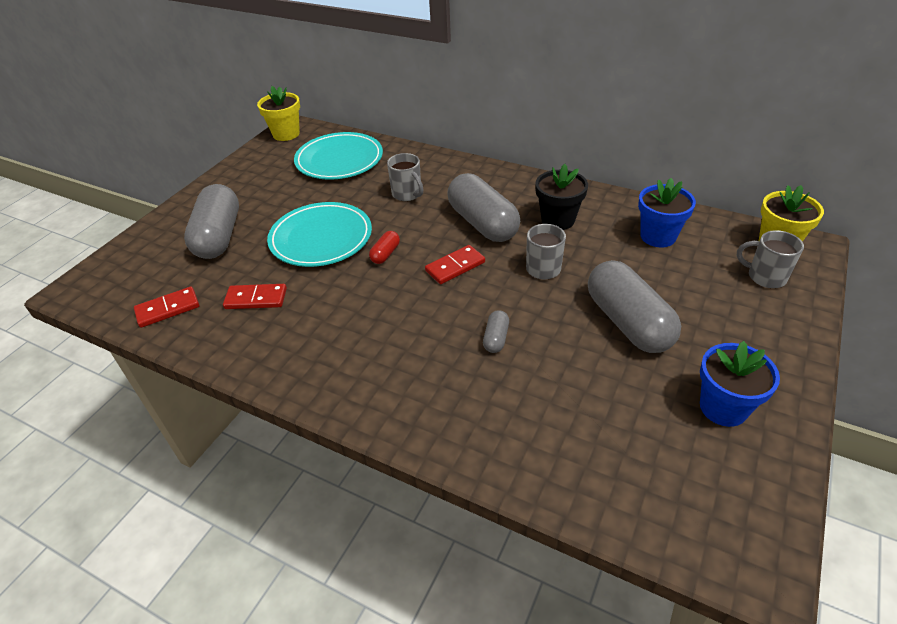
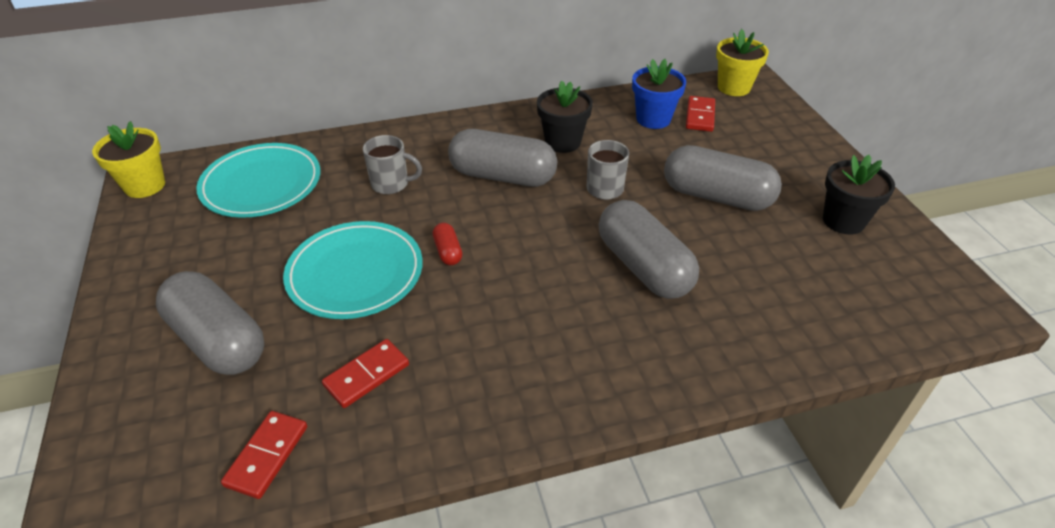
camera: 45 degrees left, 0 degrees up
red domino [425,245,485,284] -> red domino moved to [686,96,715,132]
grey capsule [483,310,509,353] -> grey capsule [599,200,699,299], size x2.31
blue flower pot [700,341,780,427] -> black flower pot [823,155,895,235]
grey mug [737,230,804,288] -> none

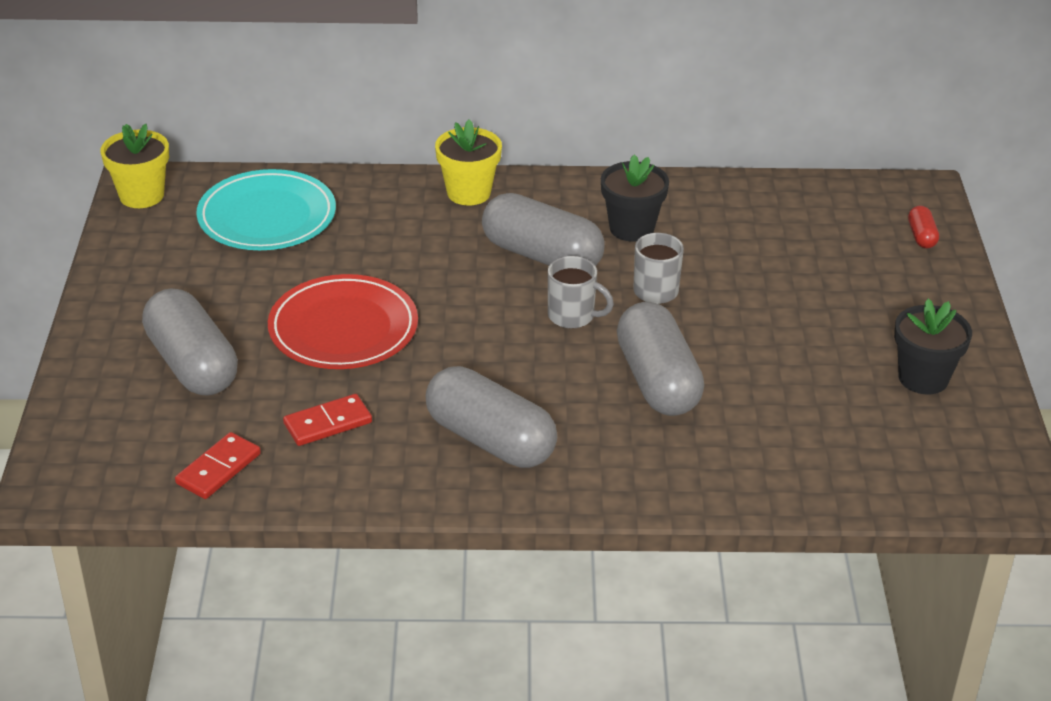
camera: 15 degrees right, 5 degrees down
turquoise plate [283,221,423,319] -> red plate [268,274,418,369]
grey mug [363,135,422,194] -> grey mug moved to [548,256,614,329]
red capsule [432,223,462,266] -> red capsule moved to [908,206,939,249]
blue flower pot [632,59,686,129] -> none
grey capsule [664,145,782,211] -> grey capsule moved to [426,366,557,468]
red domino [686,96,715,132] -> none
yellow flower pot [716,29,769,96] -> yellow flower pot moved to [435,119,502,205]

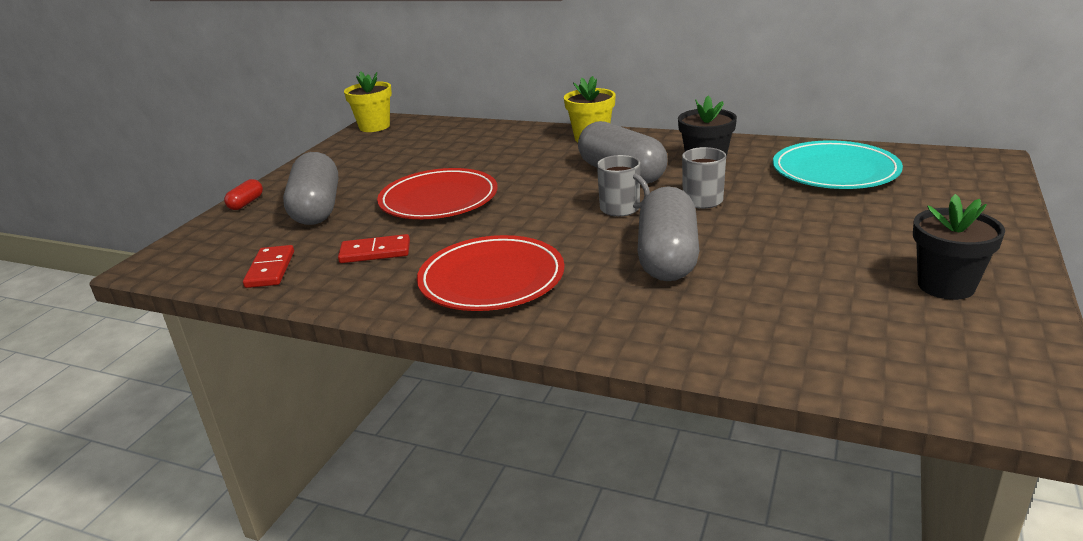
camera: 25 degrees right, 10 degrees down
red domino [175,432,261,499] -> red domino turned 60 degrees counterclockwise [243,245,294,288]
turquoise plate [196,169,336,250] -> turquoise plate moved to [773,140,903,189]
grey capsule [426,366,557,468] -> red plate [417,235,564,311]
red capsule [908,206,939,249] -> red capsule moved to [224,179,263,210]

